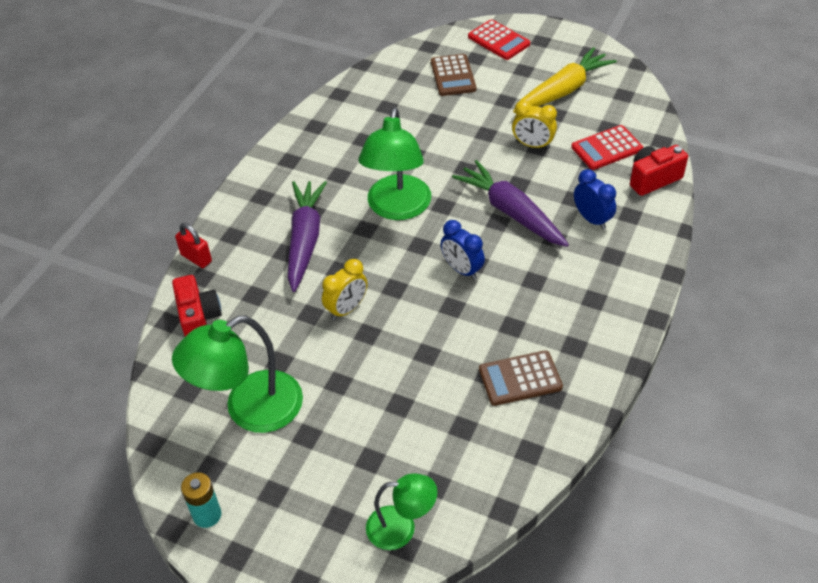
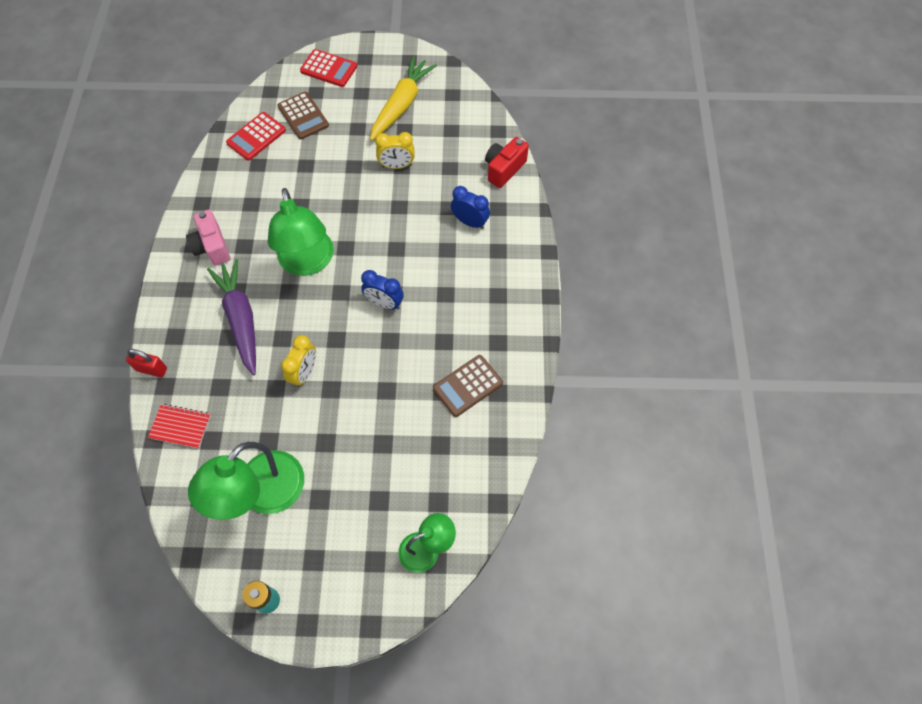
camera: 25 degrees left, 15 degrees up
red camera [172,275,222,336] -> red notebook [148,404,211,449]
purple carrot [452,160,569,247] -> none
red calculator [571,125,643,170] -> red calculator moved to [226,112,286,161]
none -> pink camera [186,210,230,266]

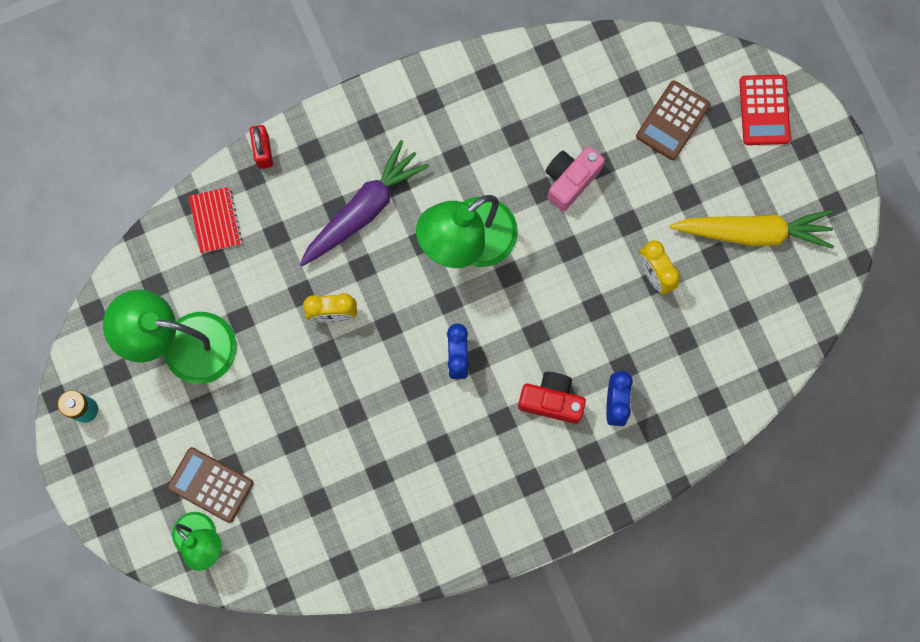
camera: 65 degrees right, 15 degrees up
pink camera [186,210,230,266] -> pink camera moved to [545,146,605,211]
red calculator [226,112,286,161] -> none
brown calculator [433,355,503,417] -> brown calculator moved to [167,447,254,523]
red camera [485,137,529,188] -> red camera moved to [518,372,586,424]

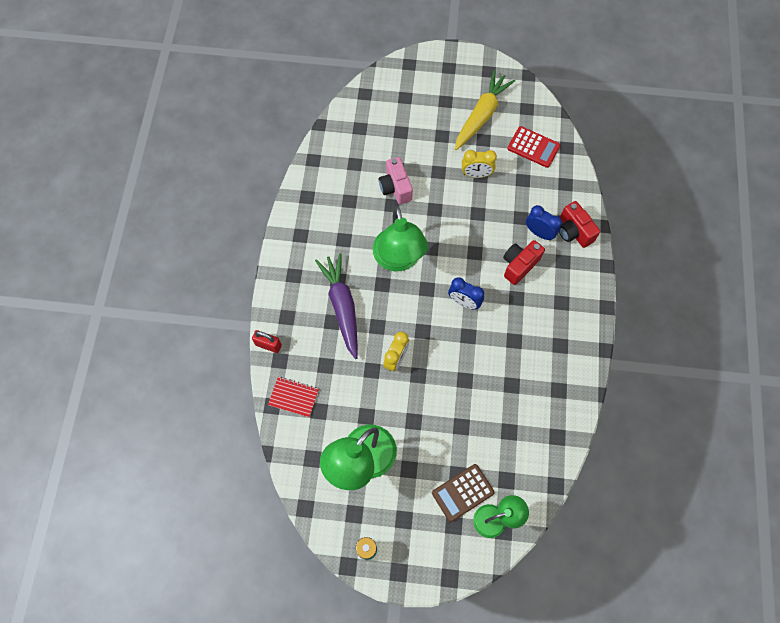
camera: 60 degrees left, 10 degrees down
brown calculator [636,80,710,160] -> none
red calculator [739,75,791,145] -> red calculator moved to [507,126,560,168]
none -> red camera [559,201,600,248]

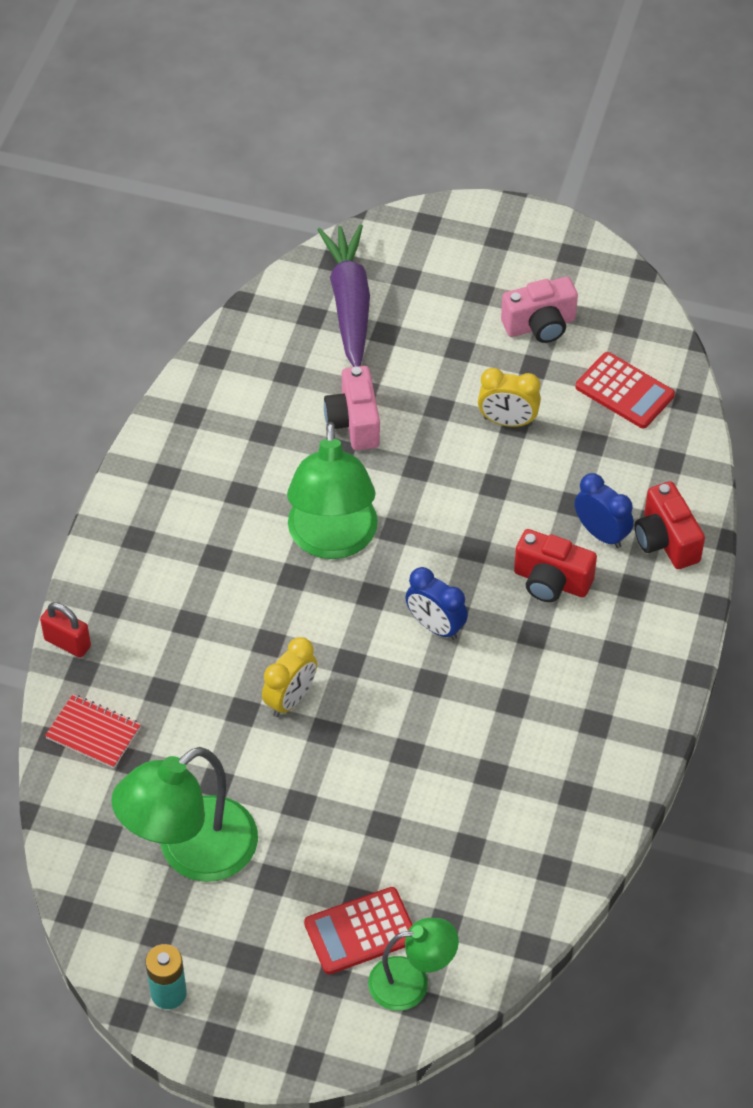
camera: 10 degrees right, 15 degrees down
purple carrot [315,253,358,359] -> purple carrot moved to [317,224,370,367]
brown calculator [432,464,495,522] -> red calculator [304,887,413,974]
yellow carrot [455,70,515,150] -> pink camera [501,277,578,343]
red camera [503,240,545,285] -> red camera turned 120 degrees counterclockwise [514,529,597,602]

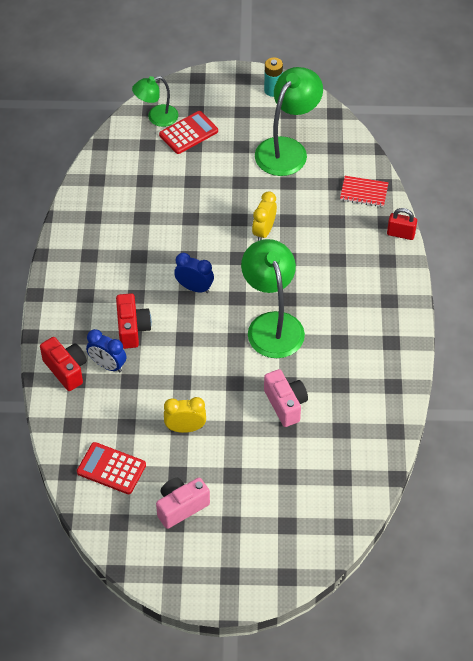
camera: 165 degrees right, 0 degrees up
purple carrot [317,224,370,367] -> none
red camera [514,529,597,602] -> red camera turned 75 degrees clockwise [116,293,152,349]

